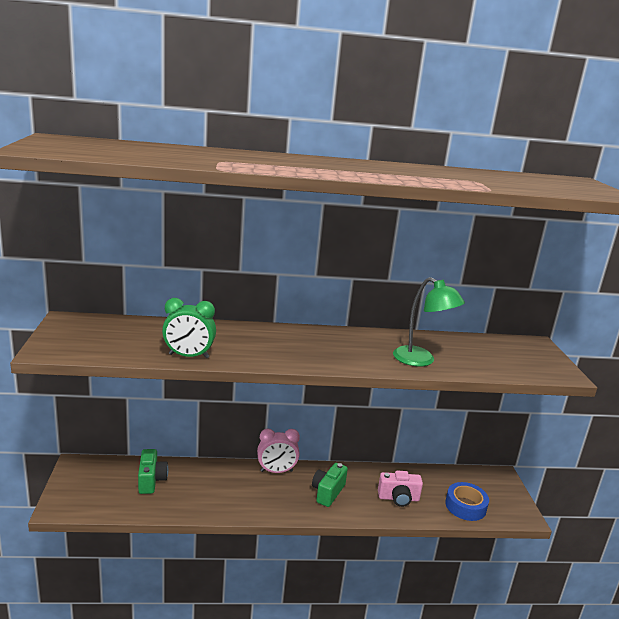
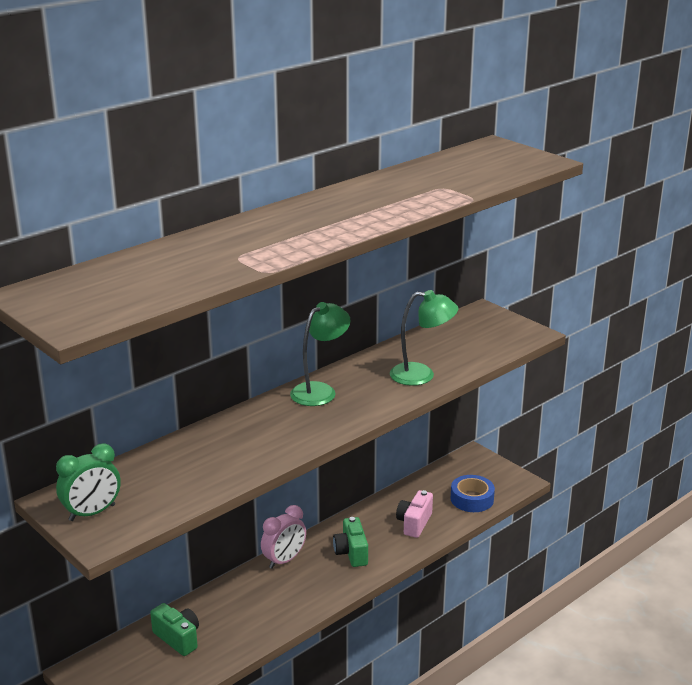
camera: 35 degrees left, 5 degrees up
green clock [162,298,216,358] -> green clock moved to [56,443,121,521]
pink camera [378,471,423,507] -> pink camera turned 150 degrees clockwise [396,490,433,538]
none -> green lamp [290,302,350,406]

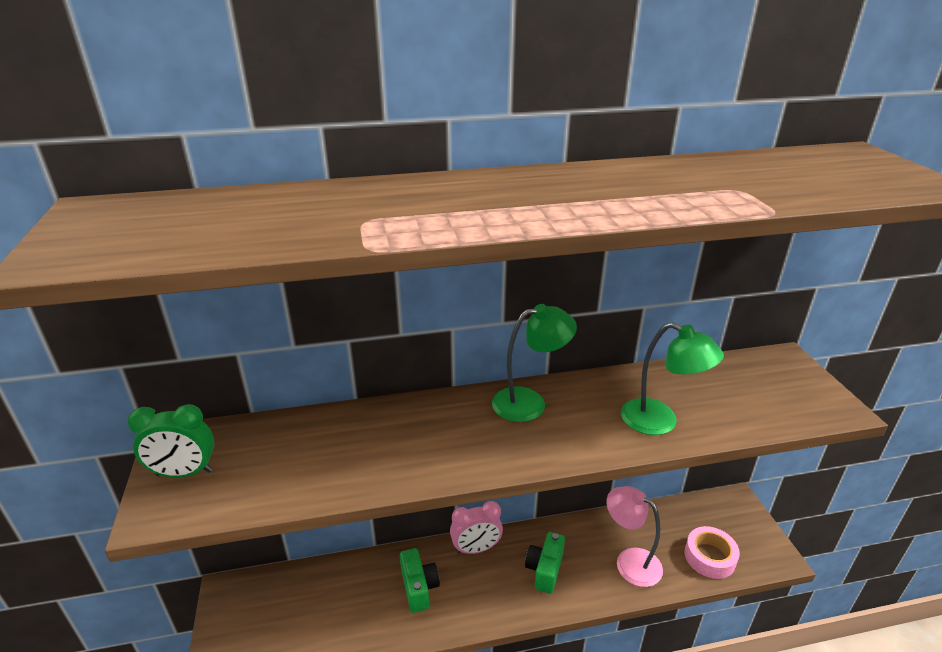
camera: 30 degrees right, 5 degrees up
green camera [150,603,199,656] -> green camera moved to [400,548,440,613]
pink camera [396,490,433,538] -> pink lamp [606,486,663,587]
blue tape [450,475,495,512] -> pink tape [685,526,740,579]

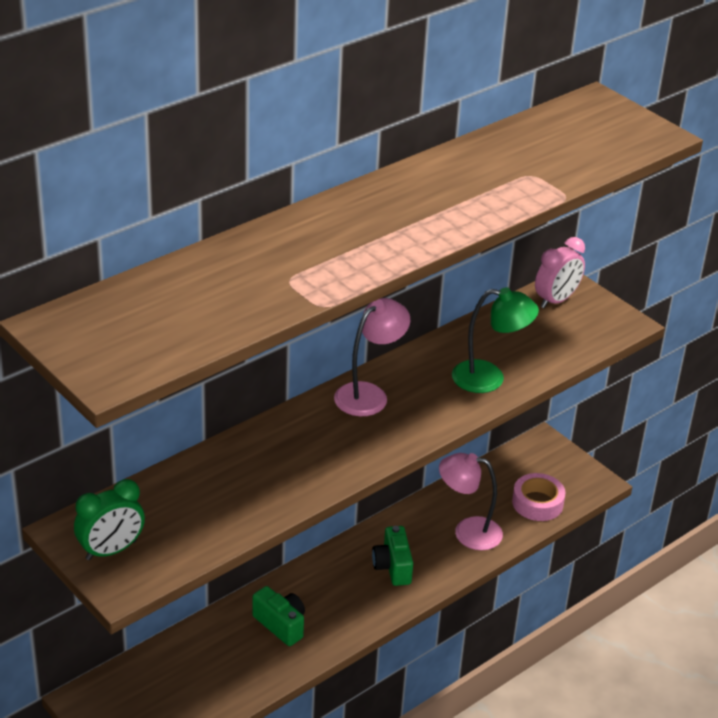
camera: 30 degrees left, 5 degrees up
pink clock [450,501,503,554] -> pink clock moved to [535,237,585,308]
green lamp [492,304,577,422] -> pink lamp [334,298,410,416]

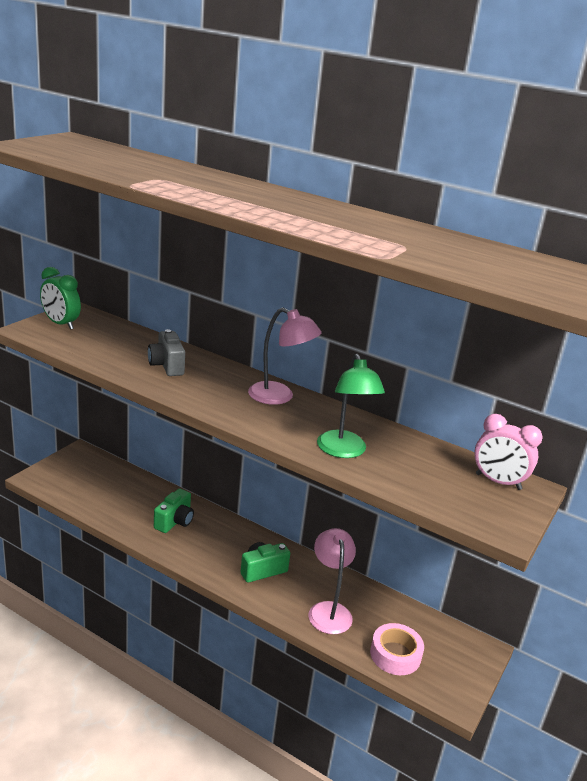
camera: 70 degrees right, 10 degrees down
none -> grey camera [148,329,185,376]

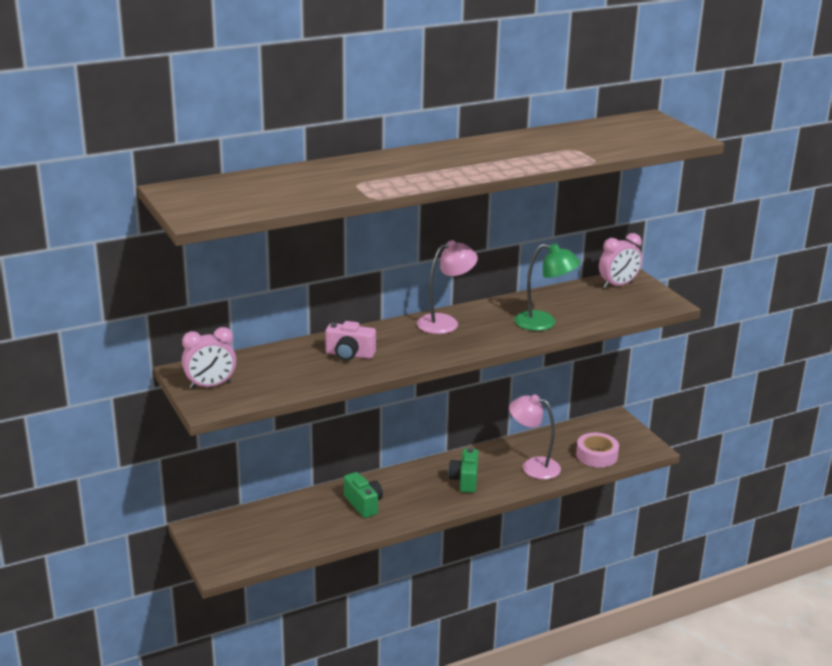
camera: 55 degrees left, 0 degrees up
green clock [40,267,81,330] -> pink clock [182,327,237,389]
grey camera [148,329,185,376] -> pink camera [325,321,376,361]

